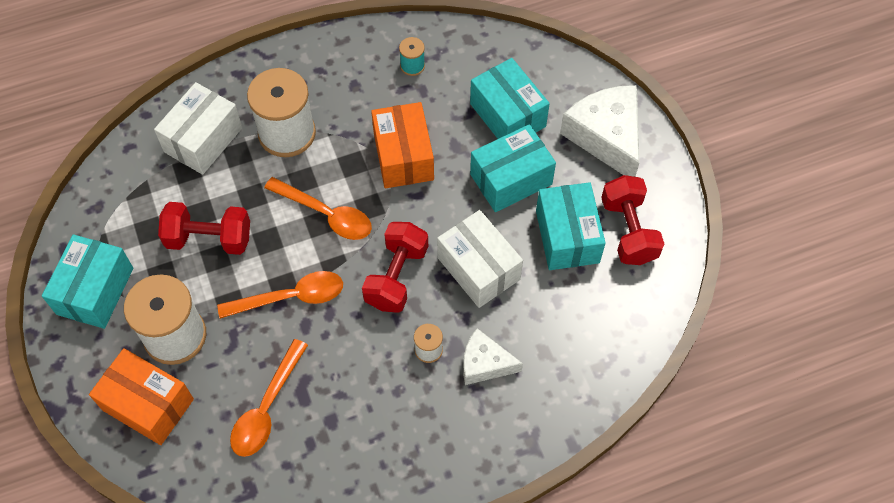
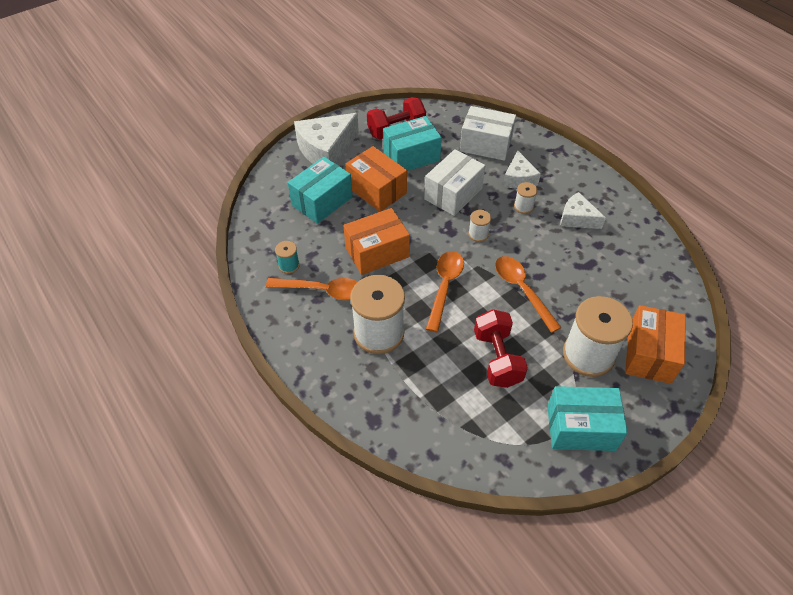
camera: 105 degrees left, 10 degrees down
white box [154,82,242,175] -> white box moved to [460,106,516,161]
orange spoon [230,339,308,457] -> orange spoon moved to [266,278,358,300]
red dumbbell [362,222,428,313] -> white spool [468,210,491,242]
turquoise box [470,124,556,212] -> orange box [345,146,407,212]
none -> white cheese [560,192,606,229]

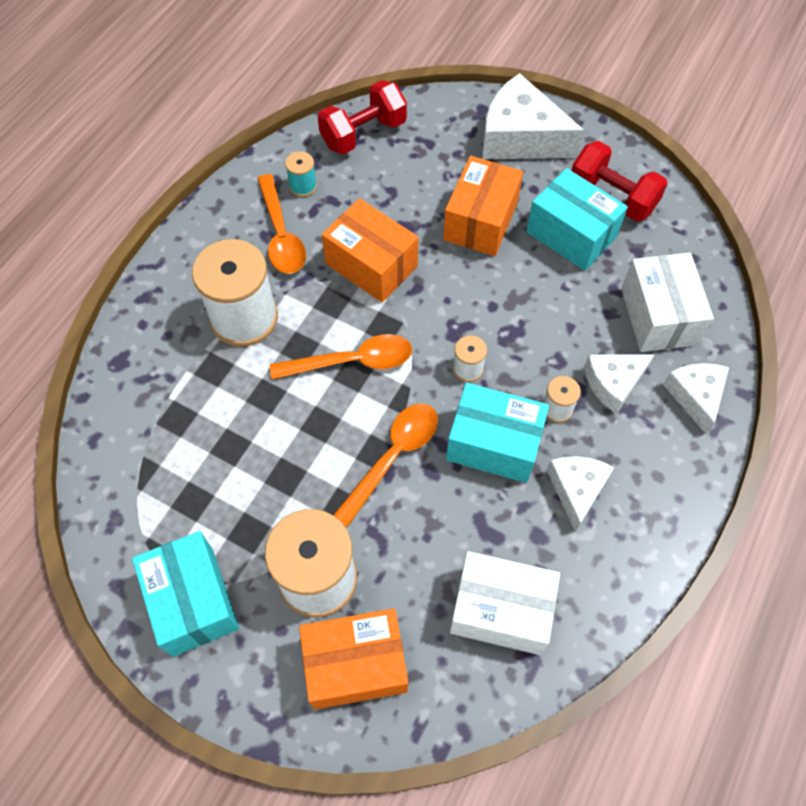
camera: 65 degrees right, 10 degrees up
turquoise box [288,157,353,224] -> turquoise box moved to [446,383,549,483]
white box [424,149,486,216] -> white box moved to [450,551,560,655]
red dumbbell [474,309,528,388] -> red dumbbell moved to [318,80,407,155]
none -> white cheese [663,363,729,434]

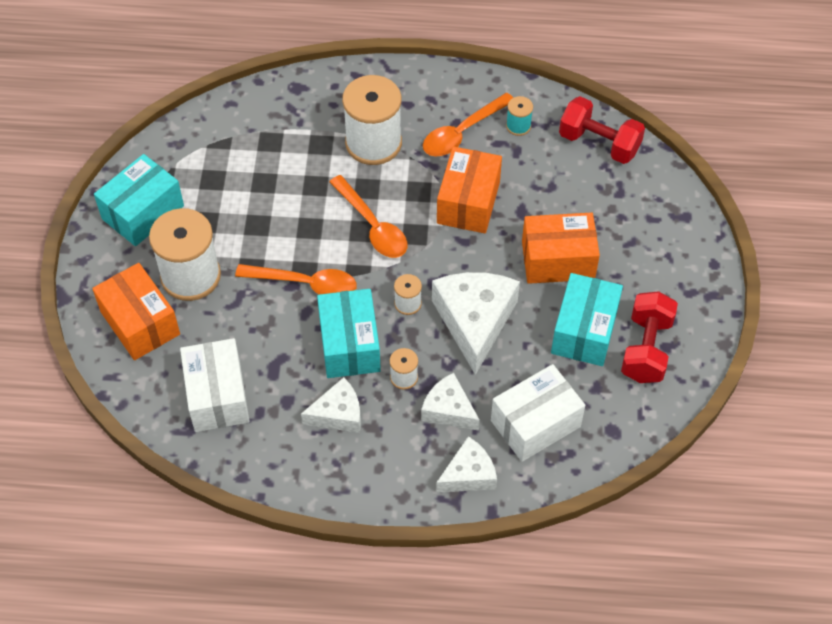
camera: 65 degrees right, 5 degrees down
white cheese [482,73,584,159] -> white cheese moved to [432,272,520,375]

